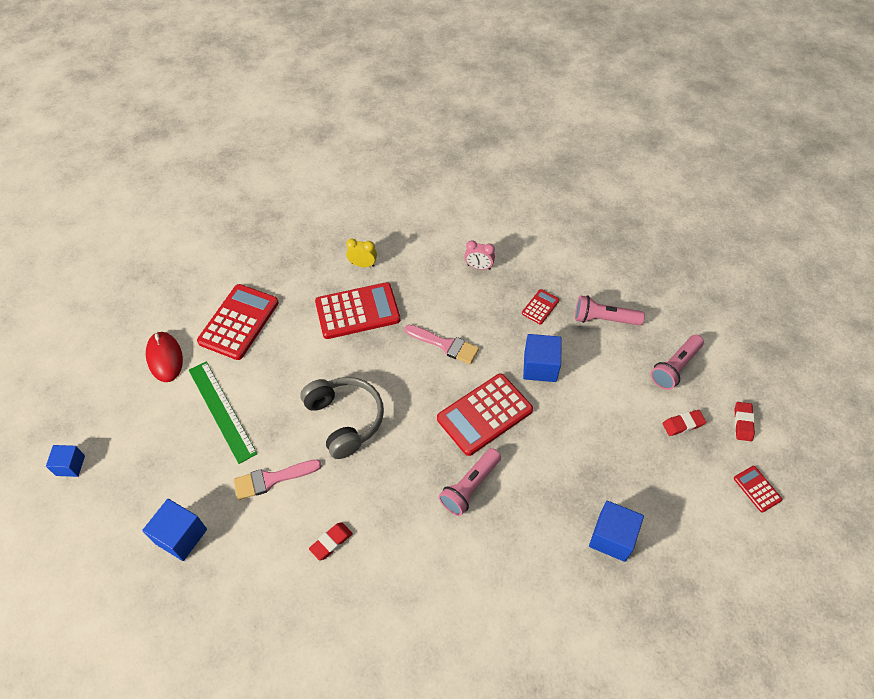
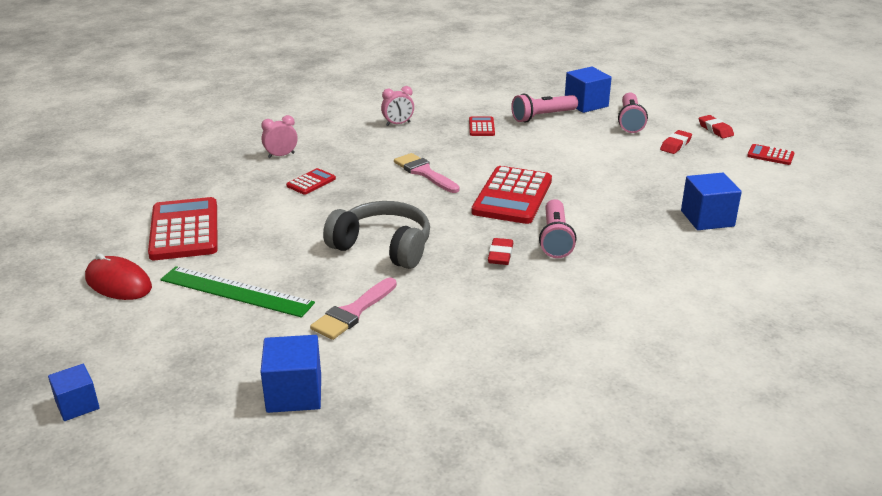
camera: 35 degrees left, 25 degrees down
red eraser [309,522,353,561] -> red eraser moved to [488,238,513,265]
red calculator [315,282,400,339] -> red calculator [286,168,336,195], size x0.47
yellow clock [346,238,377,267] -> pink clock [261,115,298,158]
pink brush [405,325,479,364] -> pink brush turned 120 degrees counterclockwise [394,153,460,193]
blue cube [523,334,562,382] -> blue cube moved to [565,67,612,113]

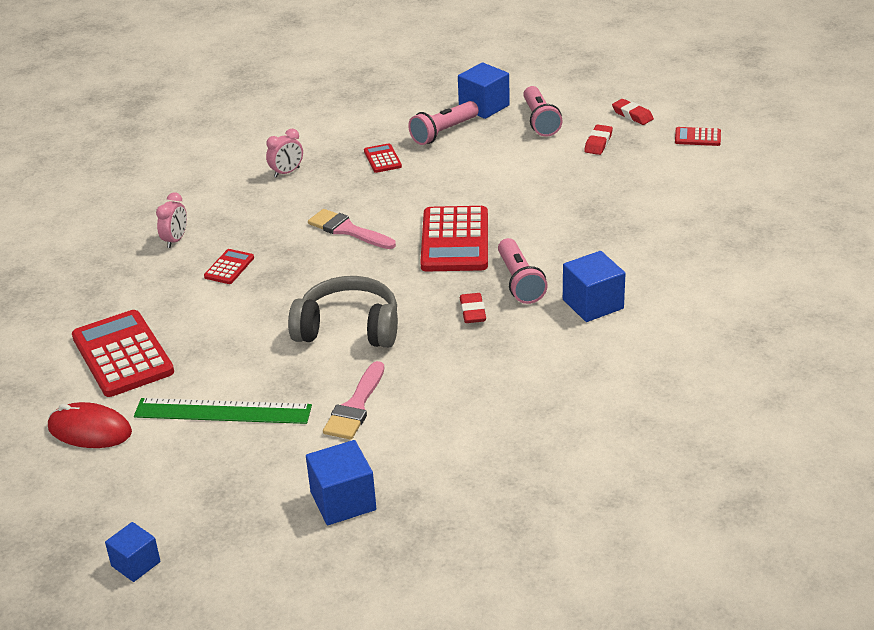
camera: 15 degrees left, 5 degrees up
pink clock [261,115,298,158] -> pink clock turned 150 degrees clockwise [156,192,187,248]
blue cube [681,173,742,230] -> blue cube moved to [563,251,626,322]

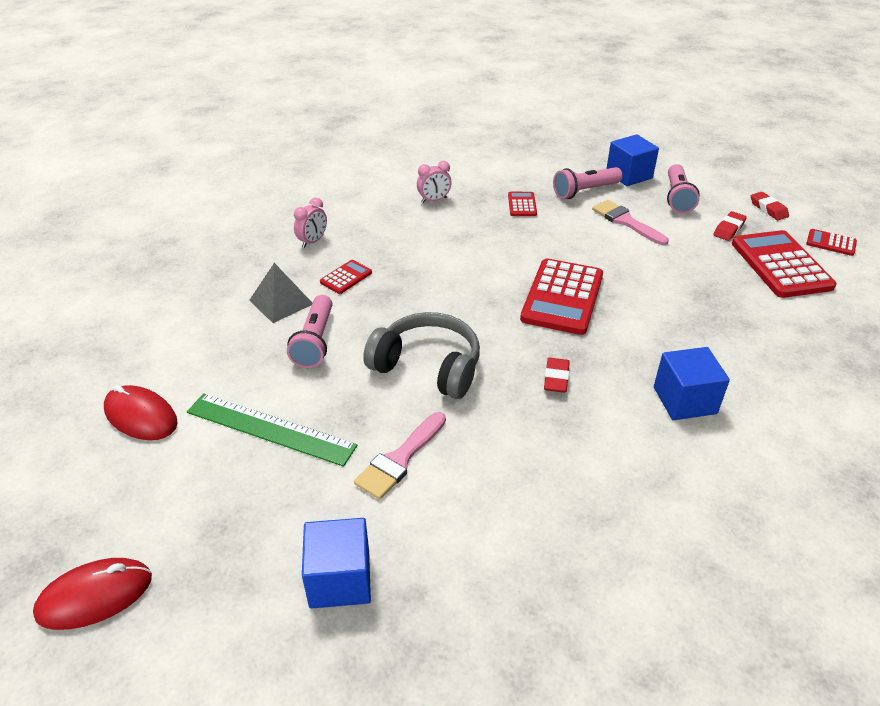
camera: 15 degrees right, 5 degrees up
red calculator [72,310,174,397] -> red calculator moved to [732,230,836,298]
blue cube [105,522,160,582] -> red mouse [33,558,152,630]
pink brush [308,209,396,249] -> pink brush moved to [592,200,669,245]
pink flashlight [498,238,548,304] -> pink flashlight moved to [287,295,332,368]
none -> grey pyramid [249,263,312,323]

